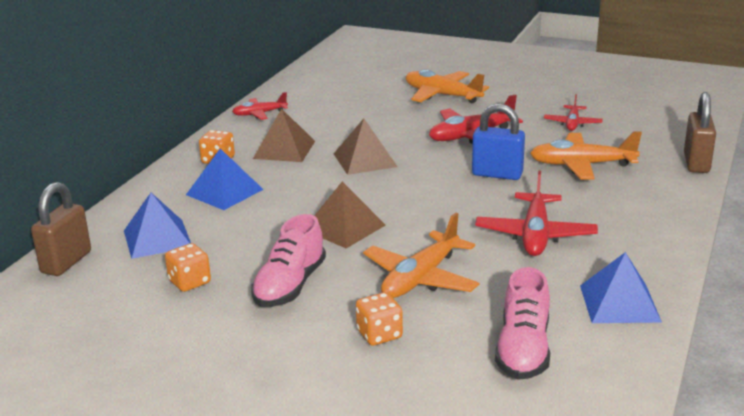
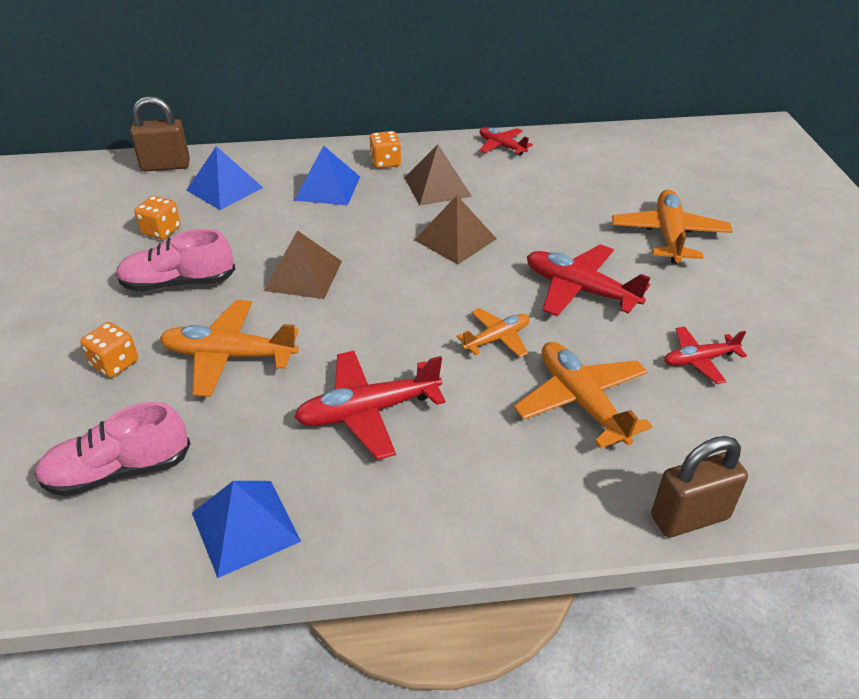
camera: 60 degrees right, 15 degrees up
blue padlock [472,103,525,180] -> orange plane [456,308,530,358]

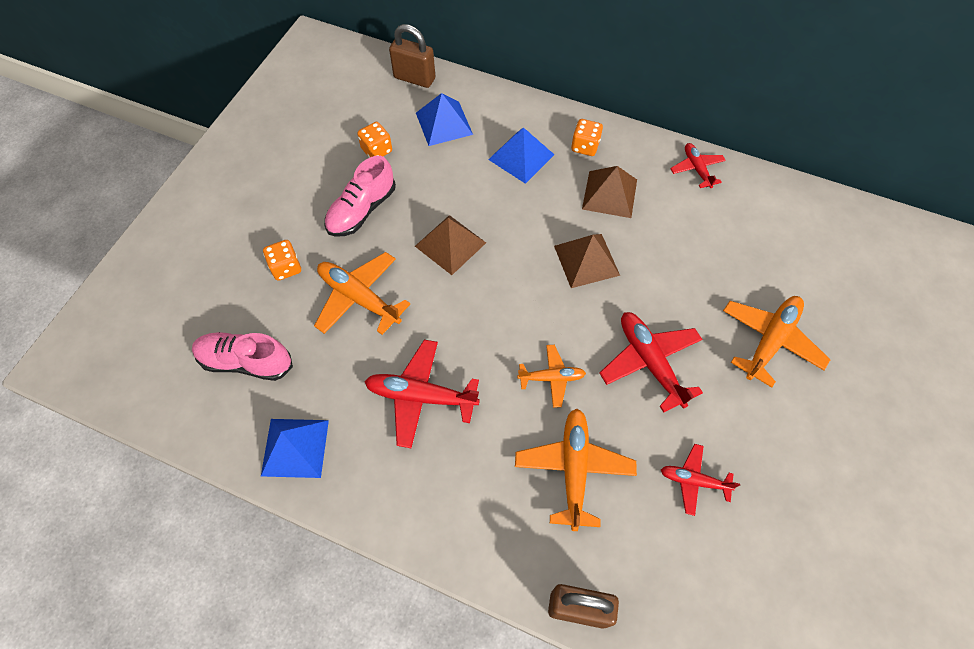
camera: 30 degrees right, 20 degrees up
pink shoe [116,229,235,292] -> pink shoe turned 75 degrees counterclockwise [325,156,396,237]

